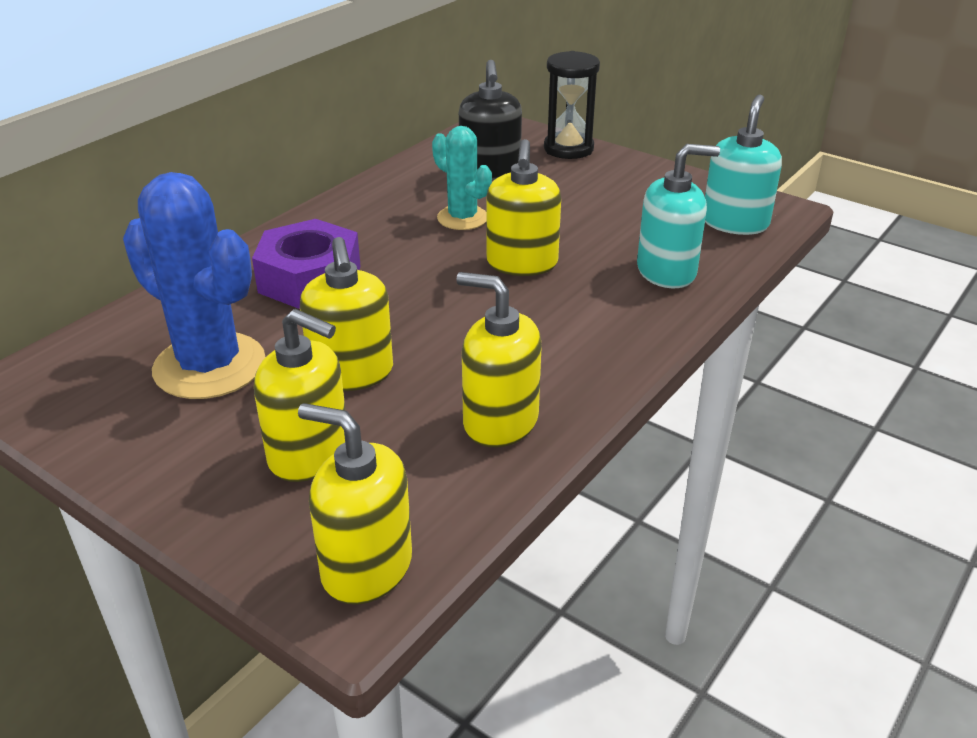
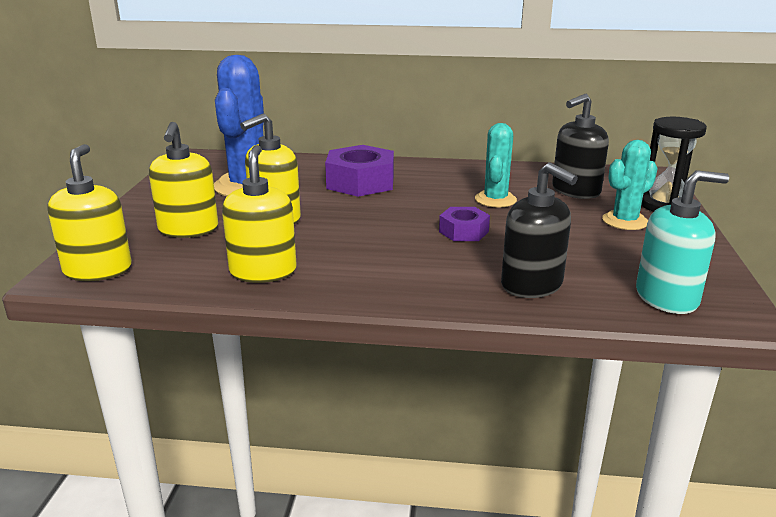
camera: 60 degrees right, 10 degrees down
yellow soap dispenser [486,139,561,276] -> purple nut [439,207,490,241]
turquoise soap dispenser [637,144,720,288] -> black soap dispenser [501,162,578,298]
none -> turquoise cactus [602,140,658,230]

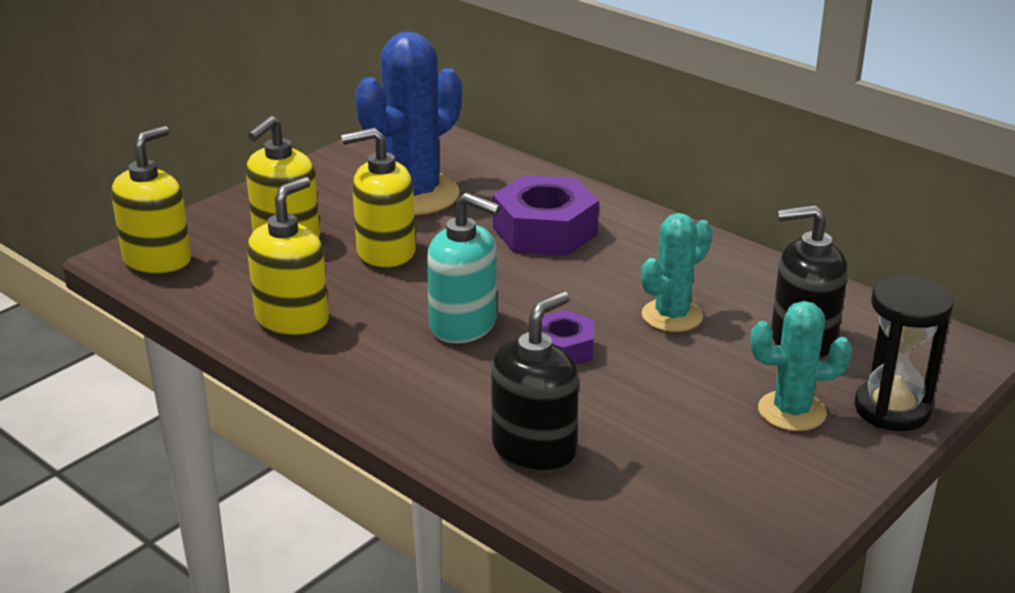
camera: 35 degrees right, 5 degrees up
black soap dispenser [501,162,578,298] -> black soap dispenser turned 135 degrees counterclockwise [491,291,579,472]
turquoise soap dispenser [636,170,729,314] -> turquoise soap dispenser moved to [427,192,500,343]

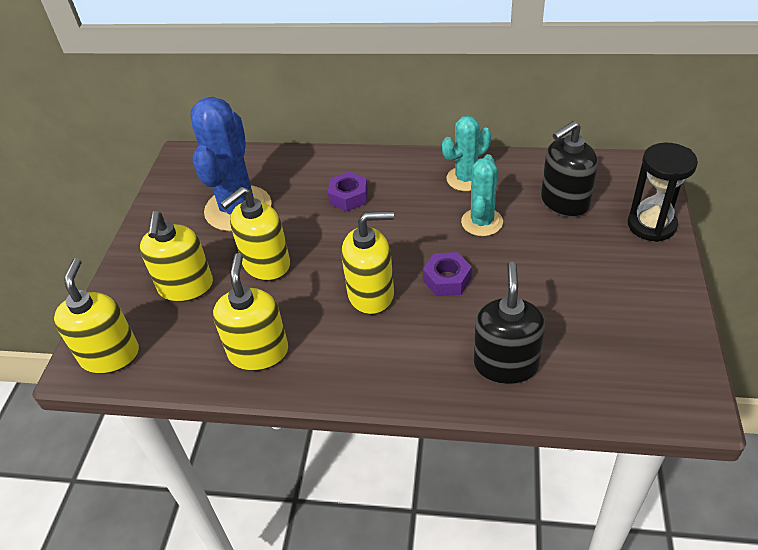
camera: 30 degrees left, 15 degrees up
turquoise soap dispenser [427,192,500,343] -> yellow soap dispenser [341,211,394,315]
purple nut [493,175,599,256] -> purple nut [328,172,368,211], size x0.57
turquoise cactus [751,301,852,431] -> turquoise cactus moved to [442,116,491,191]

